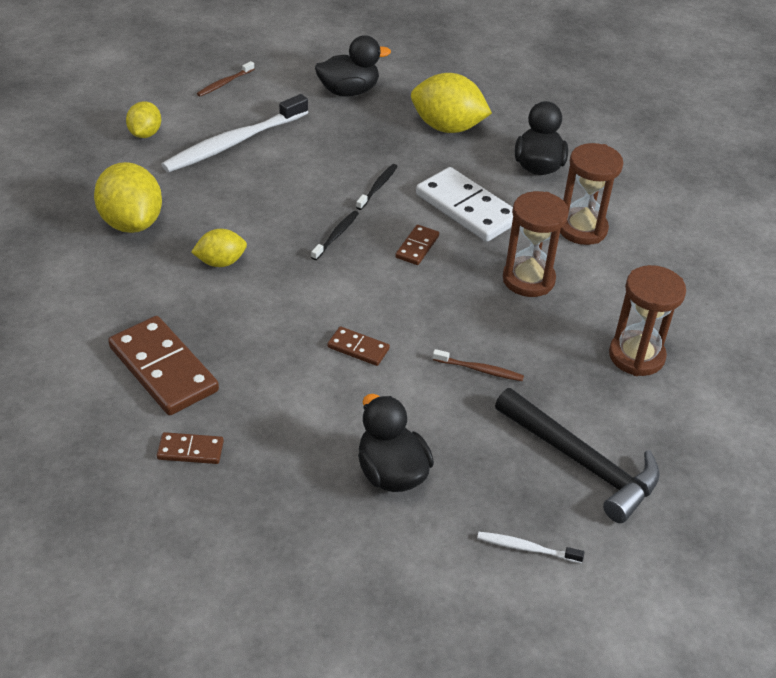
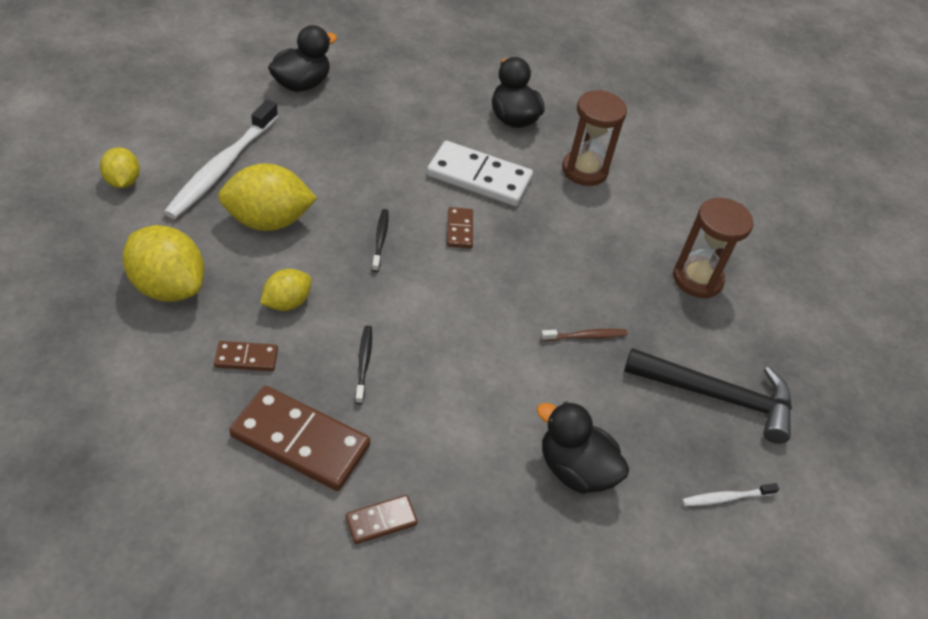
camera: 30 degrees left, 5 degrees up
brown toothbrush [197,61,254,97] -> none
brown domino [327,326,390,366] -> brown domino moved to [214,341,278,371]
black toothbrush [356,164,398,210] -> black toothbrush moved to [355,325,372,404]
yellow lemon [411,73,492,133] -> yellow lemon moved to [218,163,317,231]
brown hourglass [503,191,569,297] -> none

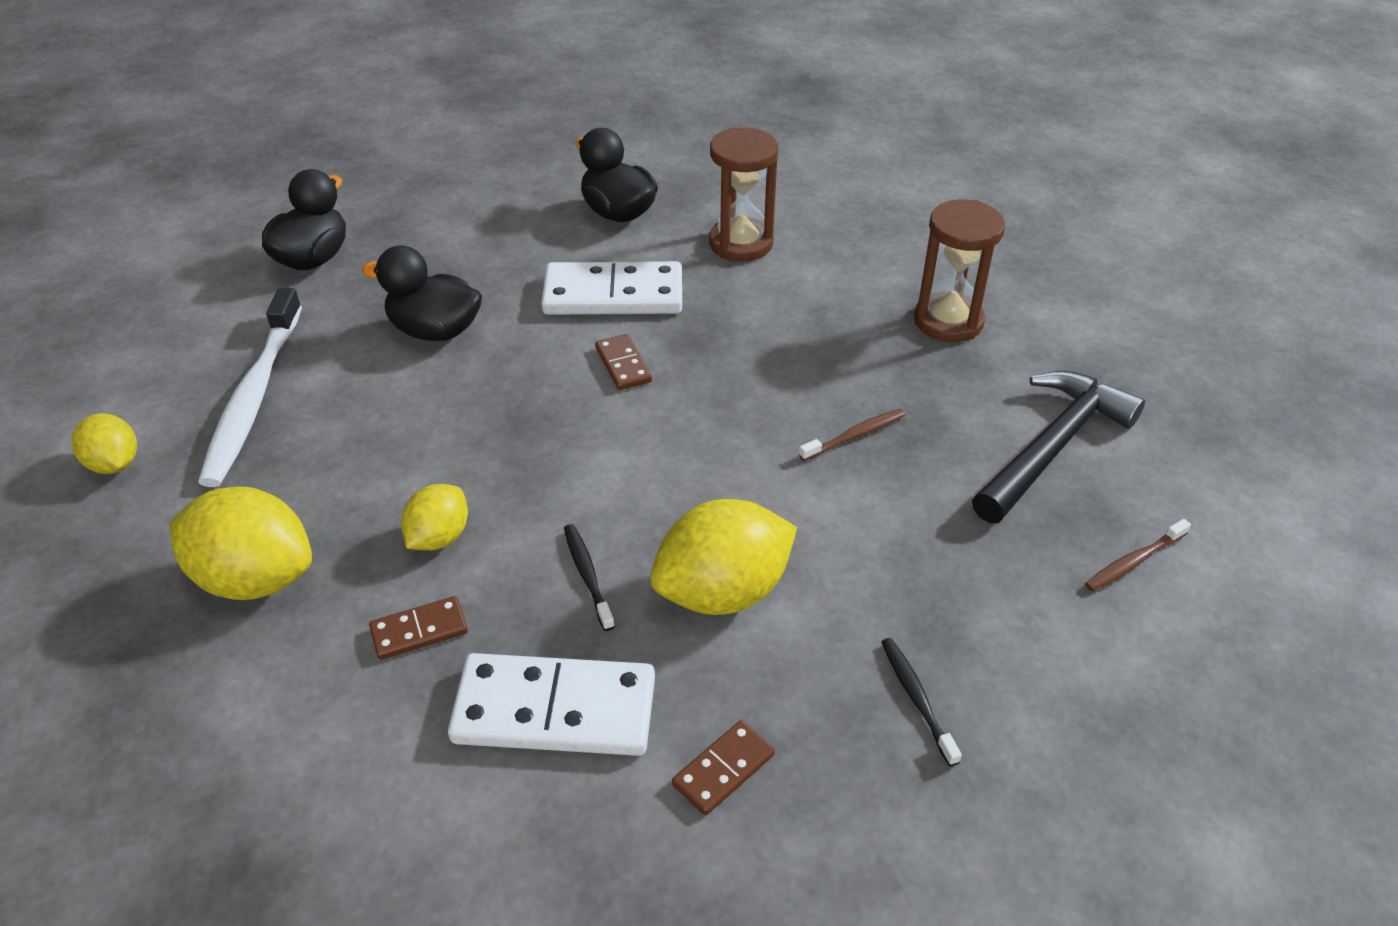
camera: 15 degrees left, 5 degrees down
yellow lemon [218,163,317,231] -> yellow lemon moved to [650,499,797,615]
brown domino [229,386,370,491] -> white domino [448,653,655,756]
black toothbrush [372,209,389,272] -> black toothbrush moved to [881,638,962,766]
black duck [537,402,629,494] -> black duck moved to [362,245,482,341]
black hammer [624,348,792,444] -> black hammer turned 45 degrees counterclockwise [972,371,1145,523]
white toothbrush [682,483,779,506] -> brown toothbrush [1085,519,1191,591]

